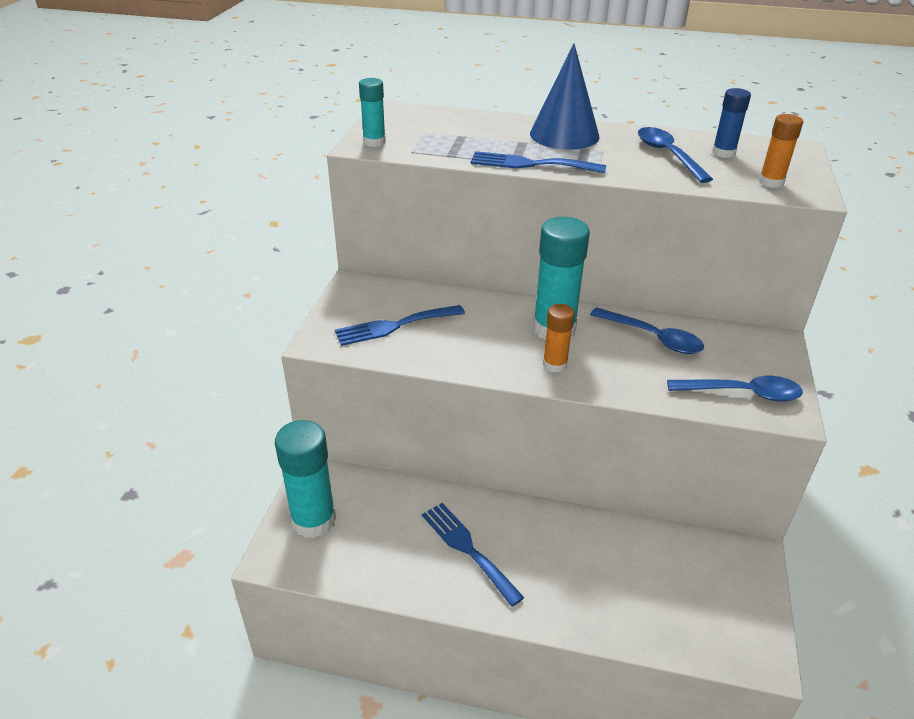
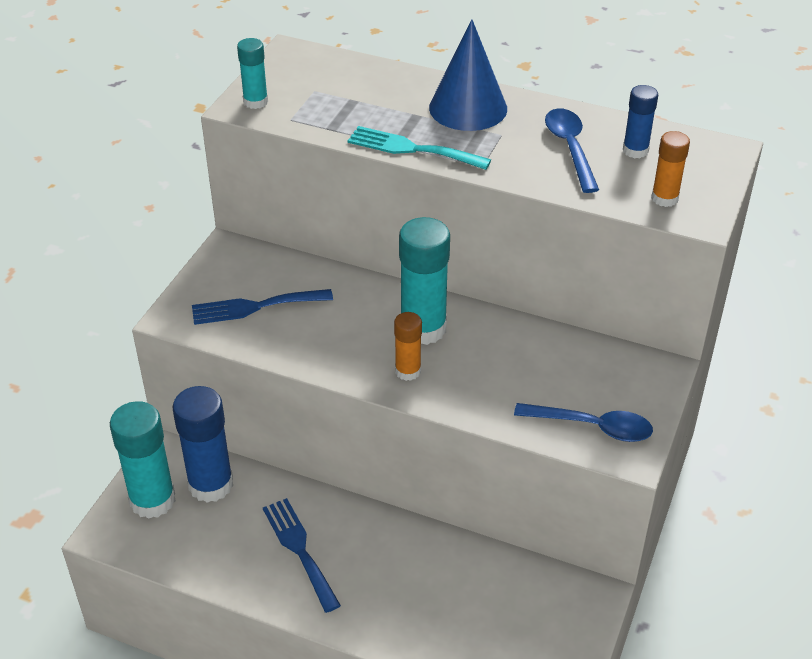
camera: 10 degrees right, 5 degrees up
blue fork [470,151,606,174] -> turquoise fork [347,126,491,170]
blue spoon [590,307,704,354] -> none
none -> blue glue stick [172,386,233,503]

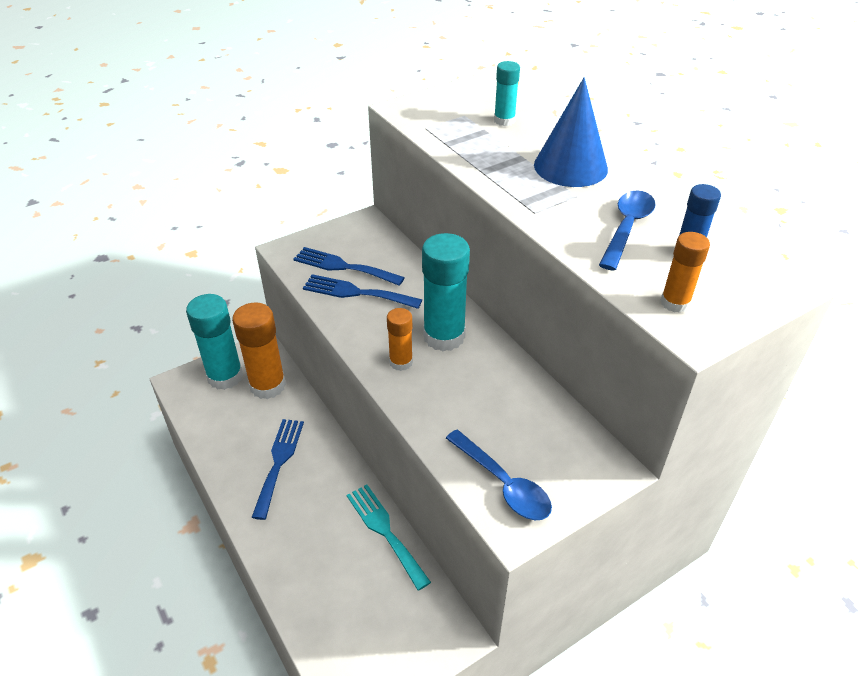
camera: 35 degrees right, 0 degrees up
blue glue stick [172,386,233,503] -> orange glue stick [232,302,286,399]
turquoise glue stick [237,38,268,109] -> turquoise glue stick moved to [494,61,520,126]
turquoise fork [347,126,491,170] -> turquoise fork moved to [347,484,431,590]
none -> blue fork [303,274,422,309]

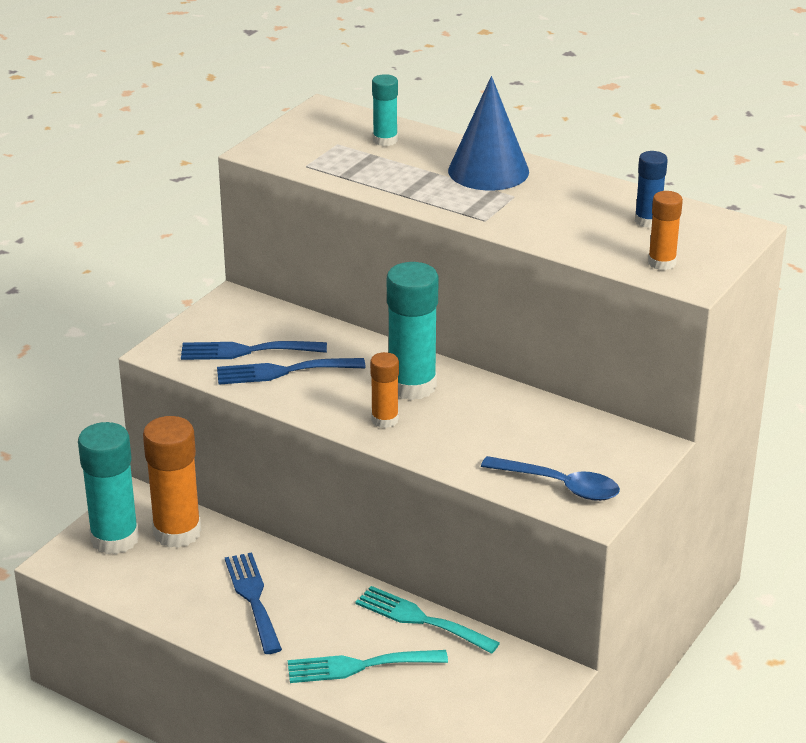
camera: 25 degrees left, 10 degrees down
blue spoon [599,191,656,271] -> none
none -> turquoise fork [288,650,448,683]

